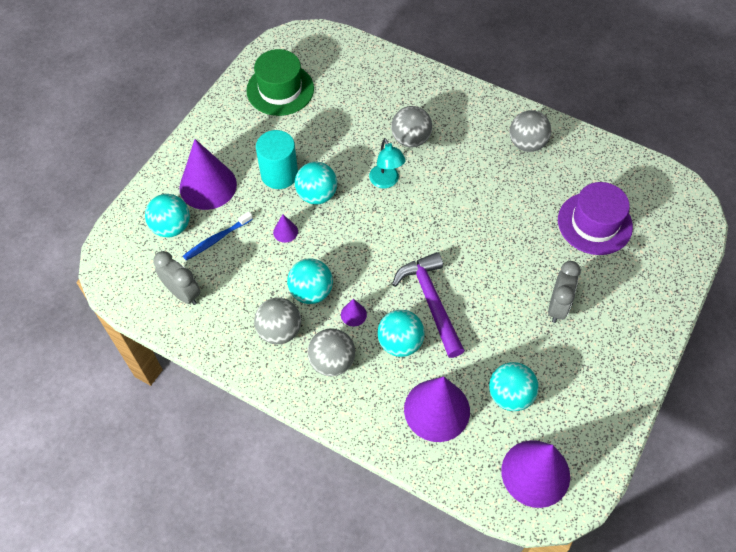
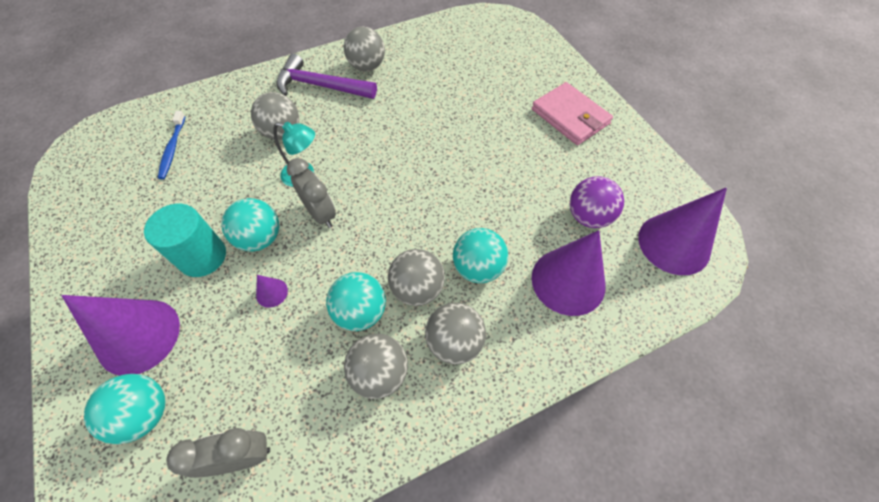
camera: 55 degrees left, 0 degrees up
blue toothbrush [183,211,253,260] -> blue toothbrush moved to [158,111,185,179]
green hat [246,49,314,116] -> none
purple cone [341,299,367,327] -> grey ball [388,249,445,306]
purple hammer [392,252,465,358] -> purple hammer moved to [276,54,377,99]
turquoise ball [489,362,539,411] -> purple ball [570,176,624,228]
grey clock [548,261,581,323] -> grey clock moved to [287,158,336,228]
purple hat [558,182,633,255] -> none
none -> pink wallet [532,82,613,145]

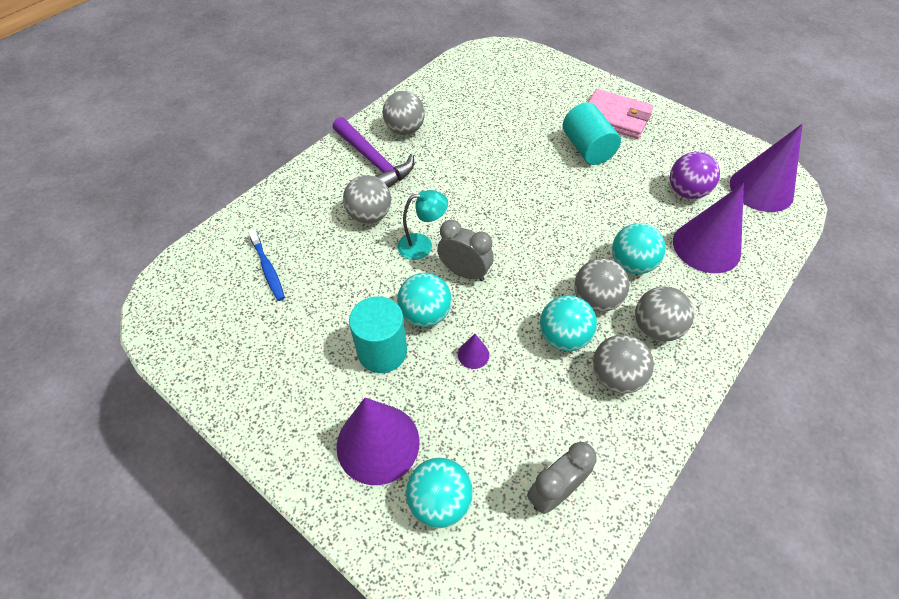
camera: 25 degrees left, 5 degrees down
purple hammer [276,54,377,99] -> purple hammer turned 120 degrees counterclockwise [333,117,414,188]
none -> turquoise cylinder [563,102,621,165]

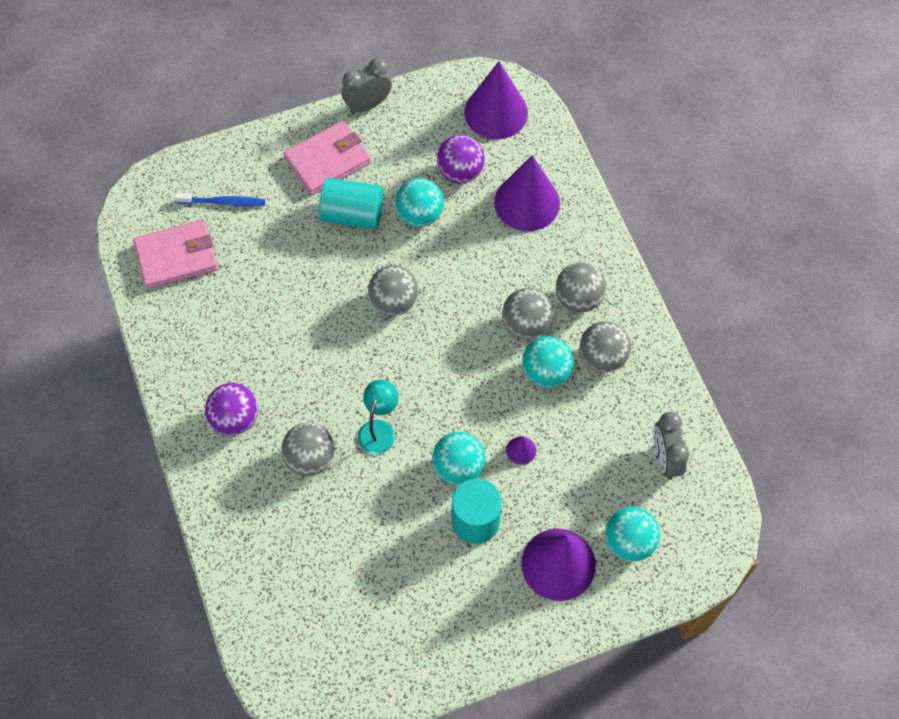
camera: 60 degrees left, 10 degrees up
blue toothbrush [248,229,285,301] -> blue toothbrush moved to [175,193,265,206]
purple hammer [333,117,414,188] -> purple ball [205,383,258,435]
grey ball [383,91,425,135] -> grey ball moved to [368,265,419,316]
grey clock [437,220,494,281] -> grey clock moved to [342,58,392,114]
turquoise ball [612,223,666,274] -> turquoise ball moved to [395,178,444,227]
none -> pink wallet [133,220,218,289]

